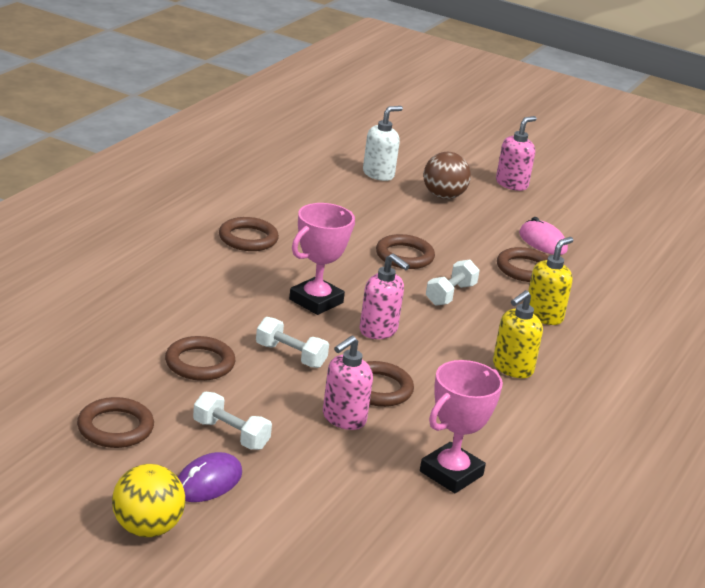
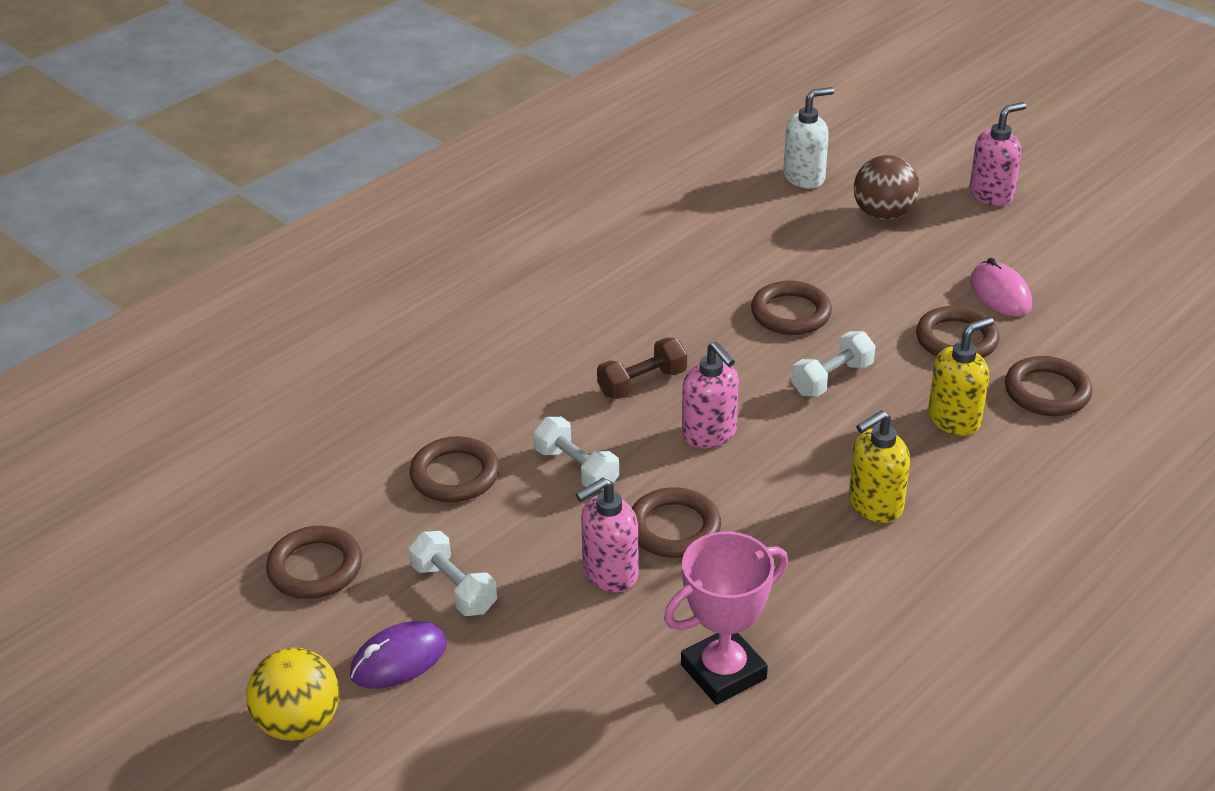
camera: 20 degrees right, 10 degrees up
brown ring [219,217,279,251] -> brown ring moved to [1005,356,1092,416]
pink trophy [289,203,355,315] -> brown dumbbell [597,337,687,399]

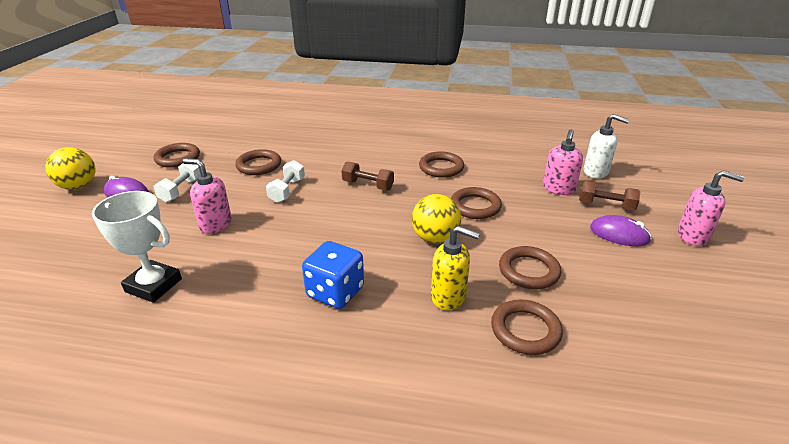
camera: 55 degrees right, 5 degrees down
brown ring [632,487,721,558] -> brown ring moved to [419,151,464,178]
pink trophy [664,532,788,705] -> white trophy [92,191,182,303]
pink soap dispenser [682,342,739,448] -> pink soap dispenser moved to [543,129,583,195]
white dumbbell [791,331,876,397] -> yellow ball [412,194,461,243]
yellow soap dispenser [849,410,910,523] -> blue dice [302,241,364,309]
brown ball [854,155,919,220] -> brown dumbbell [579,181,641,211]
pink mouse [970,258,1032,317] -> none
none -> purple mouse [590,215,652,246]

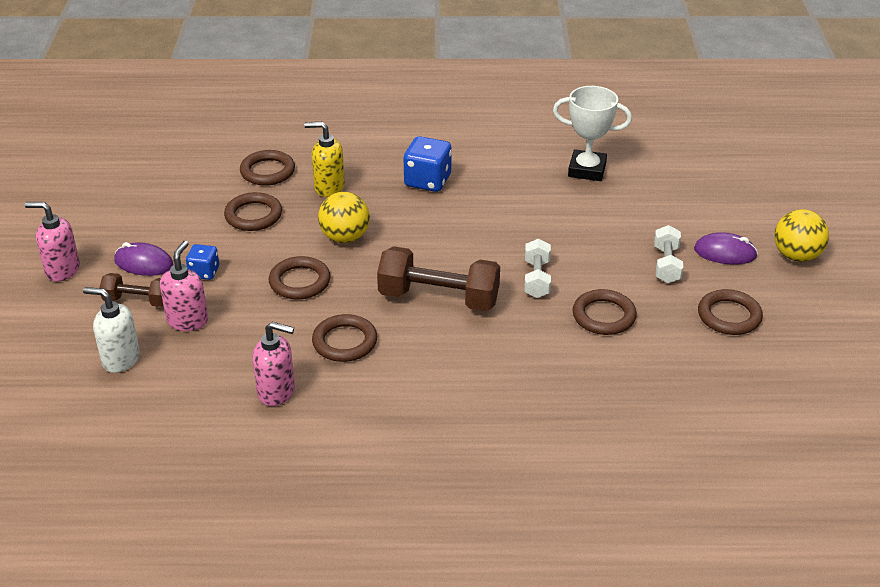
camera: 170 degrees right, 5 degrees up
pink soap dispenser [183,158,232,234] -> pink soap dispenser moved to [253,322,295,406]
brown dumbbell [341,161,394,190] -> brown dumbbell [377,246,500,311], size x1.77
none -> blue dice [186,244,219,280]

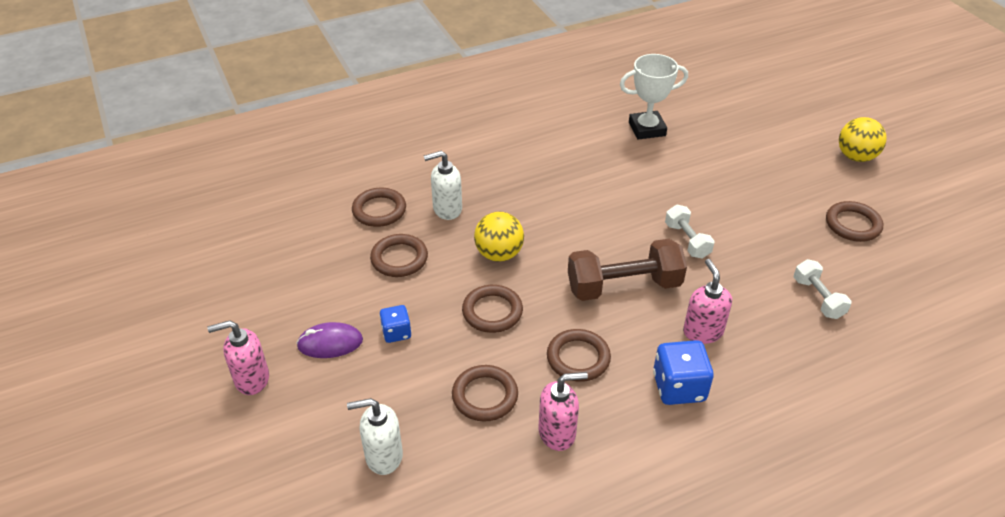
camera: 25 degrees left, 5 degrees up
brown dumbbell [100,273,163,307] -> none
pink soap dispenser [160,240,208,331] -> pink soap dispenser moved to [683,259,732,344]
yellow soap dispenser [304,122,345,197] -> white soap dispenser [424,151,462,220]
blue dice [403,136,452,192] -> blue dice moved to [653,340,714,405]
brown ring [572,289,637,335] -> brown ring moved to [452,365,518,422]
white dumbbell [654,225,683,283] -> white dumbbell moved to [794,259,852,319]
purple mouse [694,232,758,265] -> none

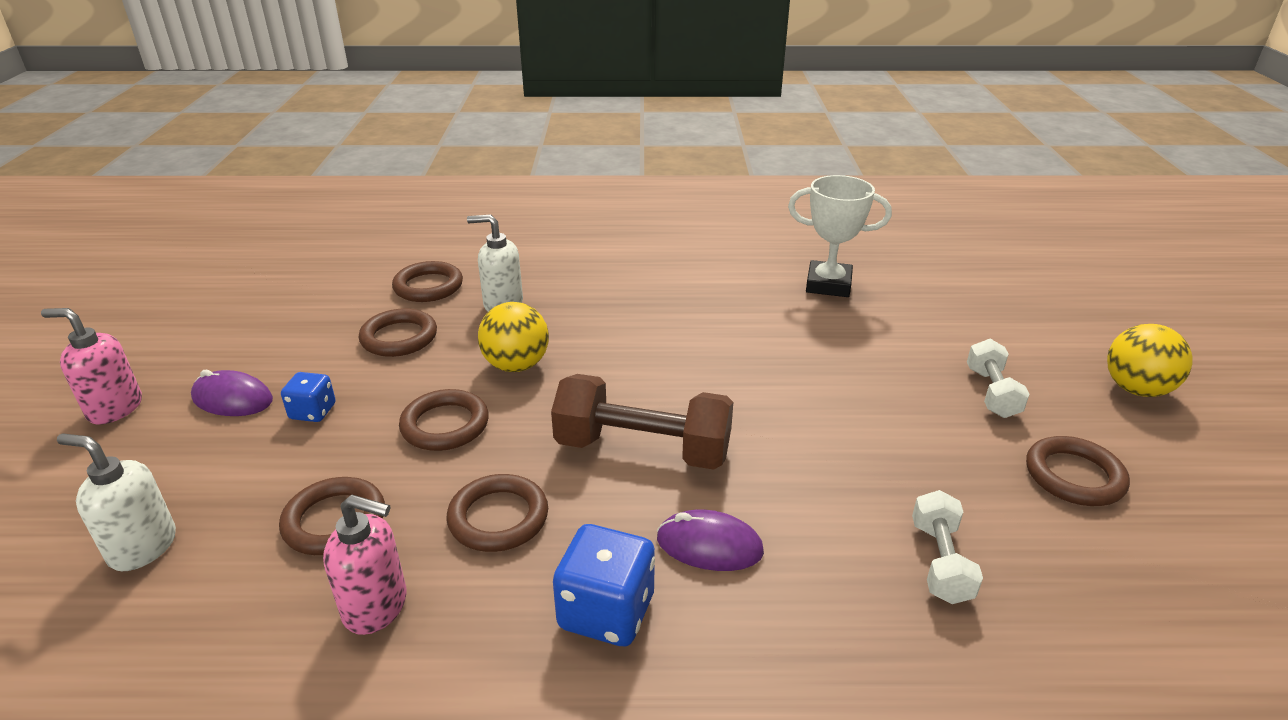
camera: 25 degrees right, 10 degrees down
white dumbbell [665,205,714,259] -> white dumbbell moved to [967,339,1030,418]
pink soap dispenser [683,259,732,344] -> purple mouse [657,509,764,571]

